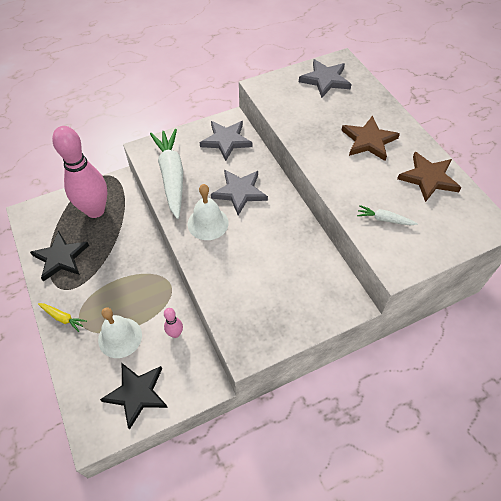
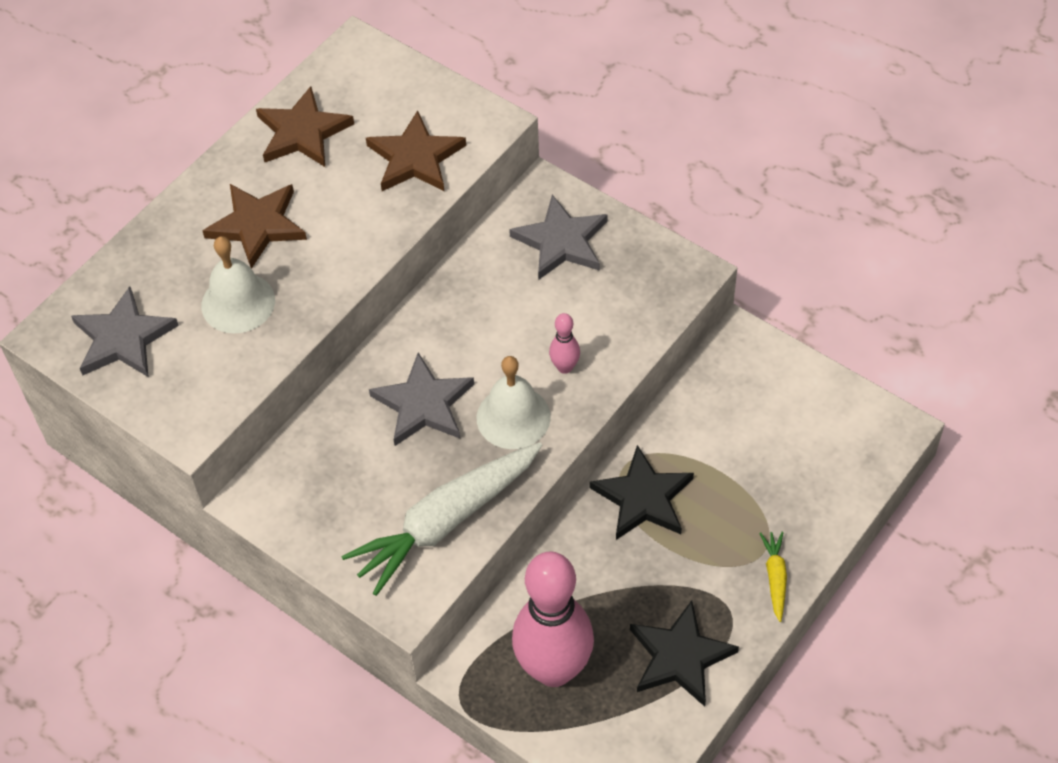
camera: 115 degrees left, 0 degrees up
white bell [98,307,142,358] -> white bell moved to [201,236,275,333]
black star [100,363,168,430] -> black star moved to [589,445,694,540]
pink bowling pin [164,308,183,338] -> pink bowling pin moved to [549,313,580,374]
grey star [200,121,253,161] -> grey star moved to [509,195,607,280]
white carrot [357,205,418,226] -> brown star [366,110,466,191]

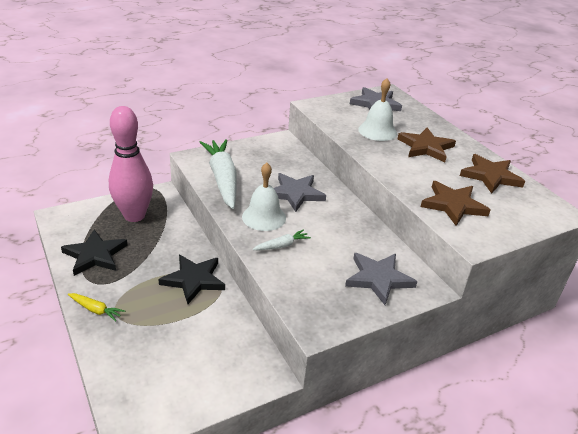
camera: 110 degrees right, 20 degrees down
pink bowling pin [549,313,580,374] -> white carrot [252,229,311,250]

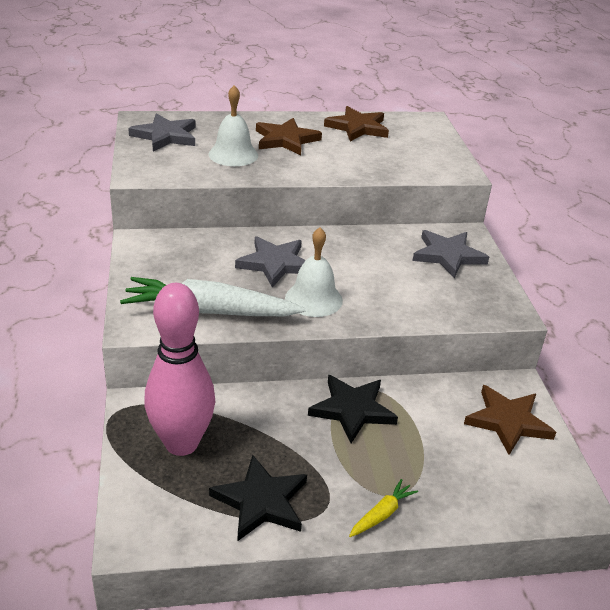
camera: 70 degrees left, 0 degrees up
white carrot [252,229,311,250] -> none
brown star [421,181,490,226] -> brown star moved to [464,385,556,455]

